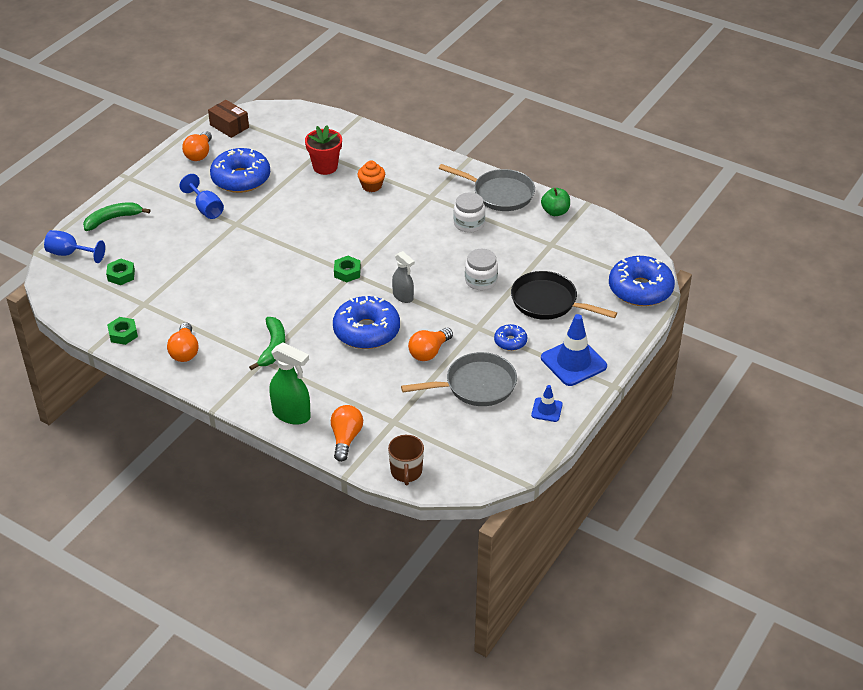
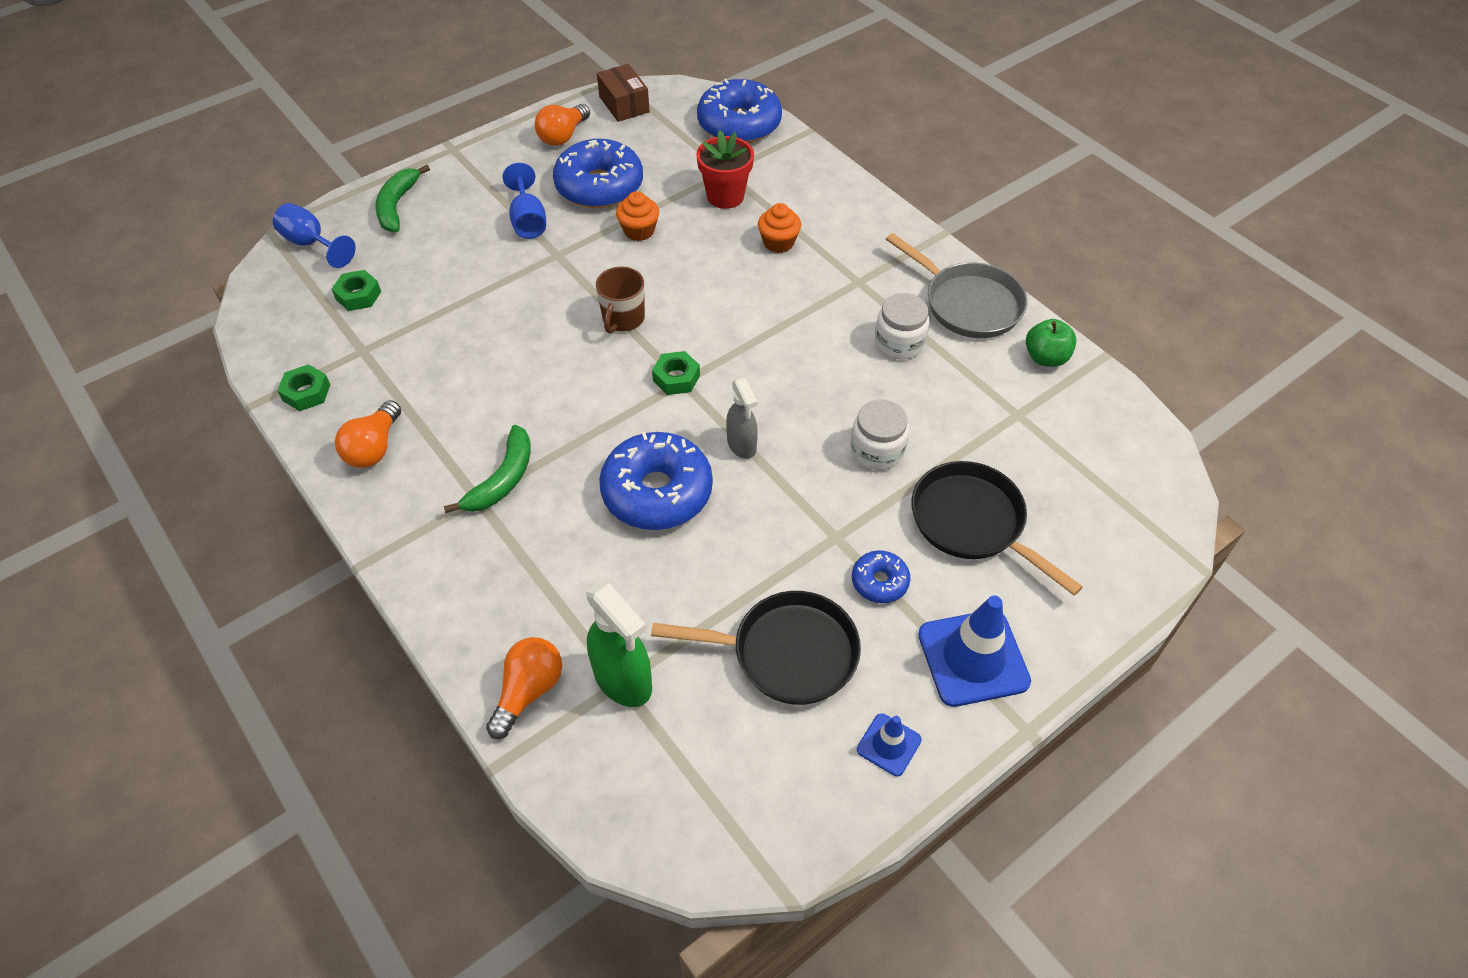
camera: 20 degrees right, 10 degrees up
green banana [83,202,150,231] -> green banana turned 75 degrees counterclockwise [375,165,430,232]
green spray bottle [269,342,311,425] -> green spray bottle moved to [586,581,652,707]
brown mug [388,435,424,485] -> brown mug moved to [596,267,645,334]
grey pan [401,352,517,406] -> black pan [651,591,861,705]
orange light bulb [408,328,453,361] -> none
blue donut [609,256,675,306] -> blue donut moved to [697,79,782,143]
none -> orange cupcake [616,191,659,241]

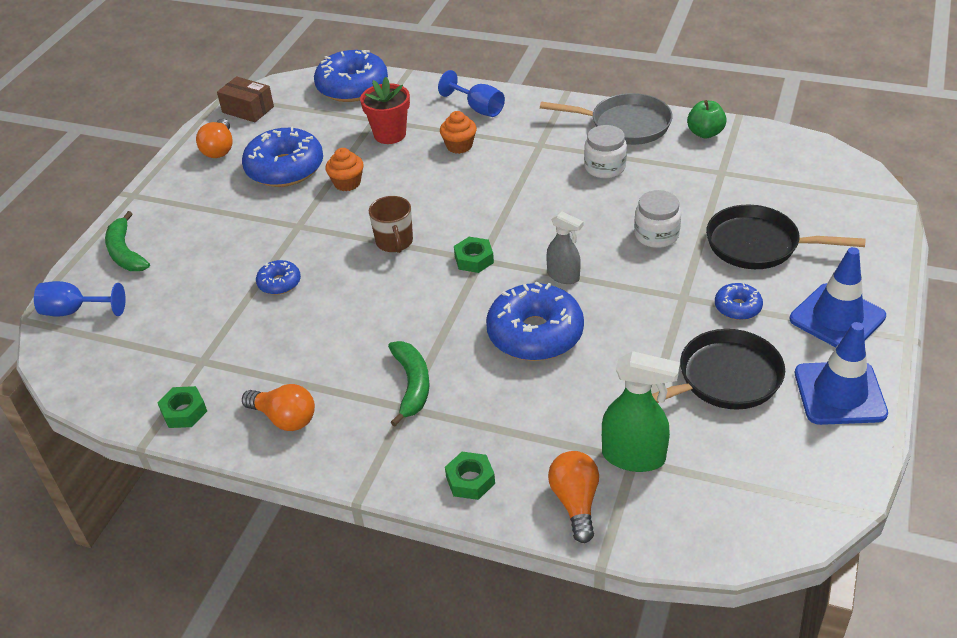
camera: 30 degrees left, 10 degrees down
green nut [332,270,381,311] -> green nut moved to [445,452,495,500]
orange light bulb [335,400,401,468] -> orange light bulb turned 45 degrees counterclockwise [242,384,315,431]
blue goblet [503,163,546,239] -> blue goblet moved to [438,70,505,117]
blue traffic cone [857,713,922,776] -> blue traffic cone [795,322,888,425], size x1.90
none -> blue donut [256,260,301,295]

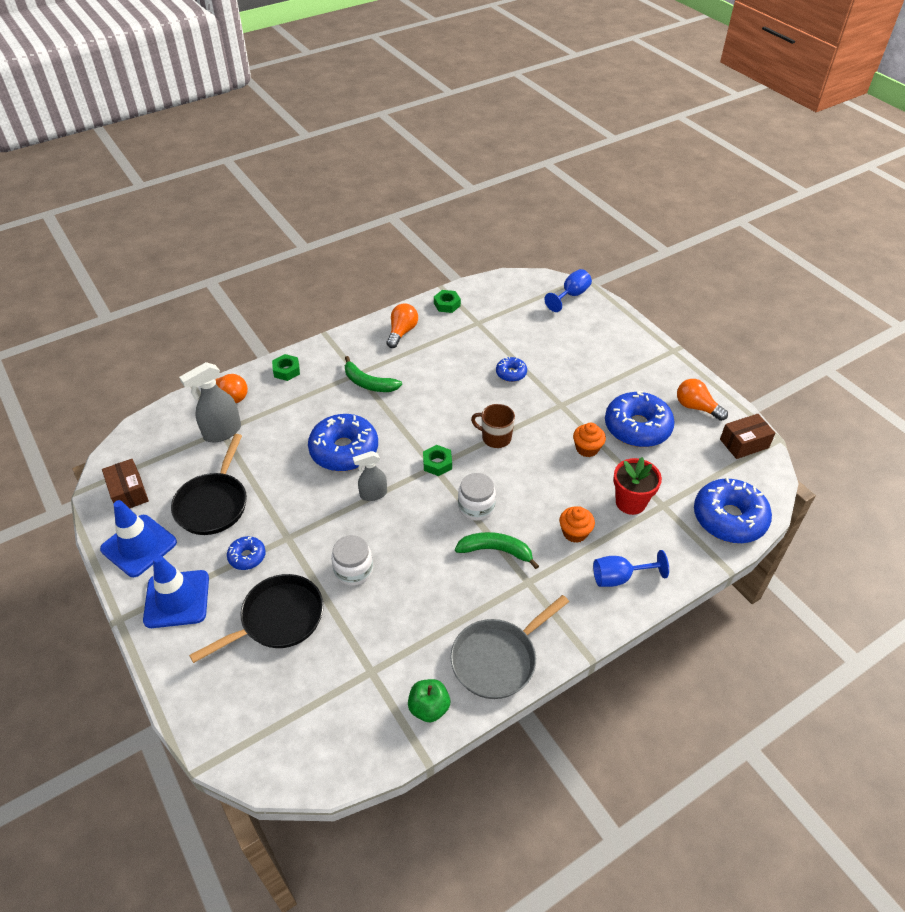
camera: 125 degrees right, 5 degrees up
green banana [105,211,150,271] -> green banana moved to [455,532,539,569]
orange light bulb [242,384,315,431] -> orange light bulb turned 135 degrees clockwise [387,304,418,348]
white jar [584,125,627,178] -> white jar moved to [458,473,496,521]
green spray bottle [602,351,680,472] -> grey spray bottle [179,362,241,443]
none -> brown box [102,459,149,509]

